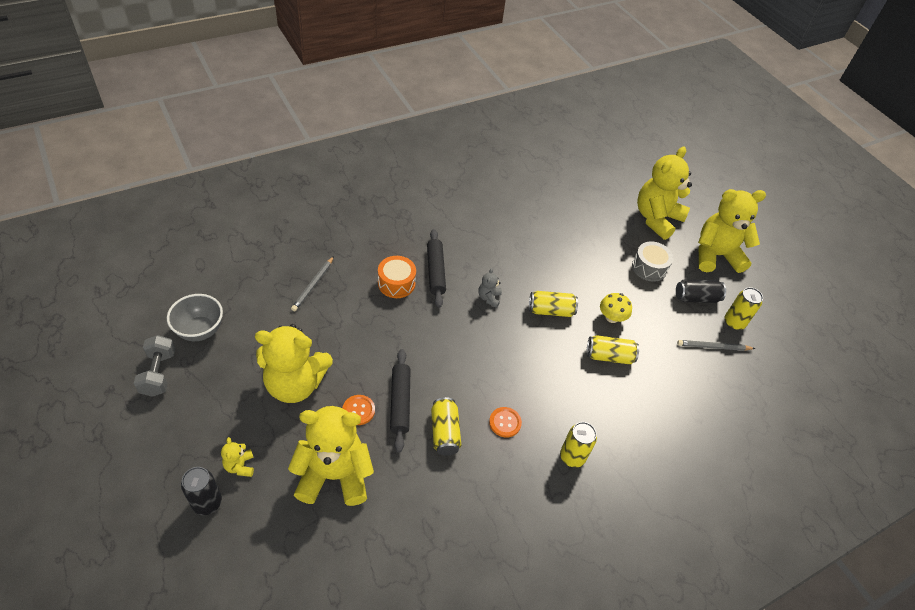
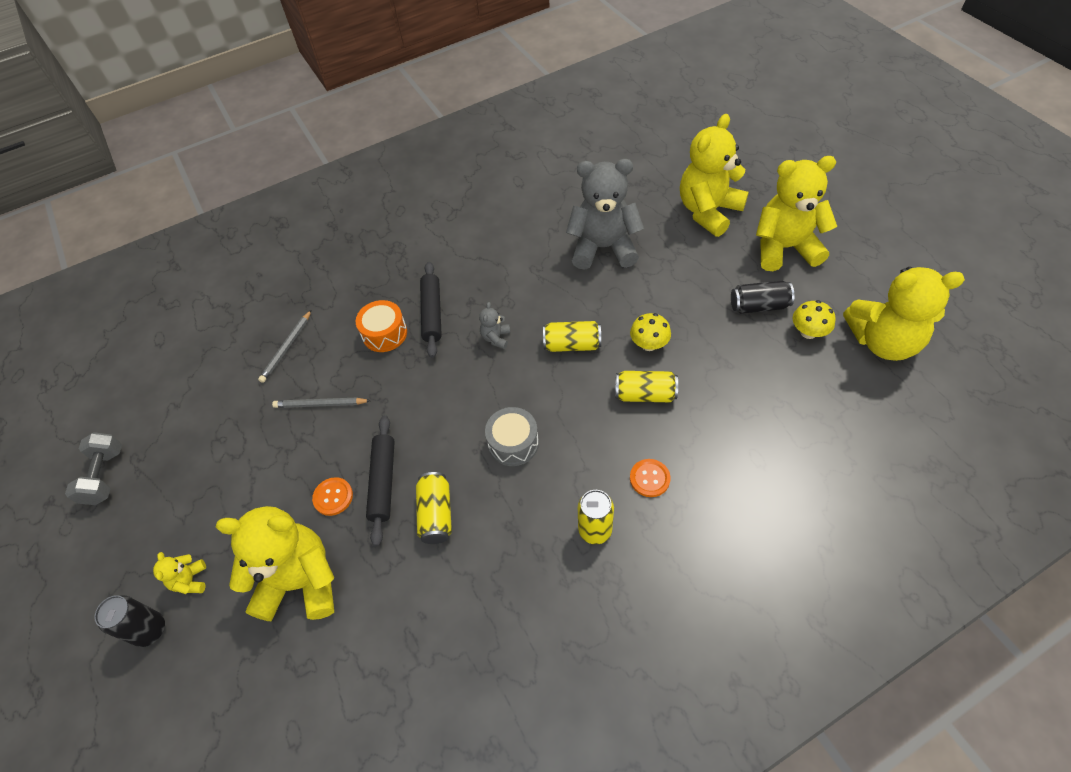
camera: 10 degrees right, 5 degrees up
grey bowl [167,294,223,341] -> none
yellow teddy bear [255,324,333,403] -> yellow teddy bear moved to [843,267,965,361]
orange button [489,407,522,438] -> orange button moved to [630,459,670,497]
grey drum [632,241,674,282] -> grey drum moved to [485,407,539,466]
grey pencil [677,340,755,351] -> grey pencil moved to [272,398,371,408]
yellow can [725,287,763,330] -> yellow mushroom [792,300,836,339]
none -> grey teddy bear [566,159,644,270]

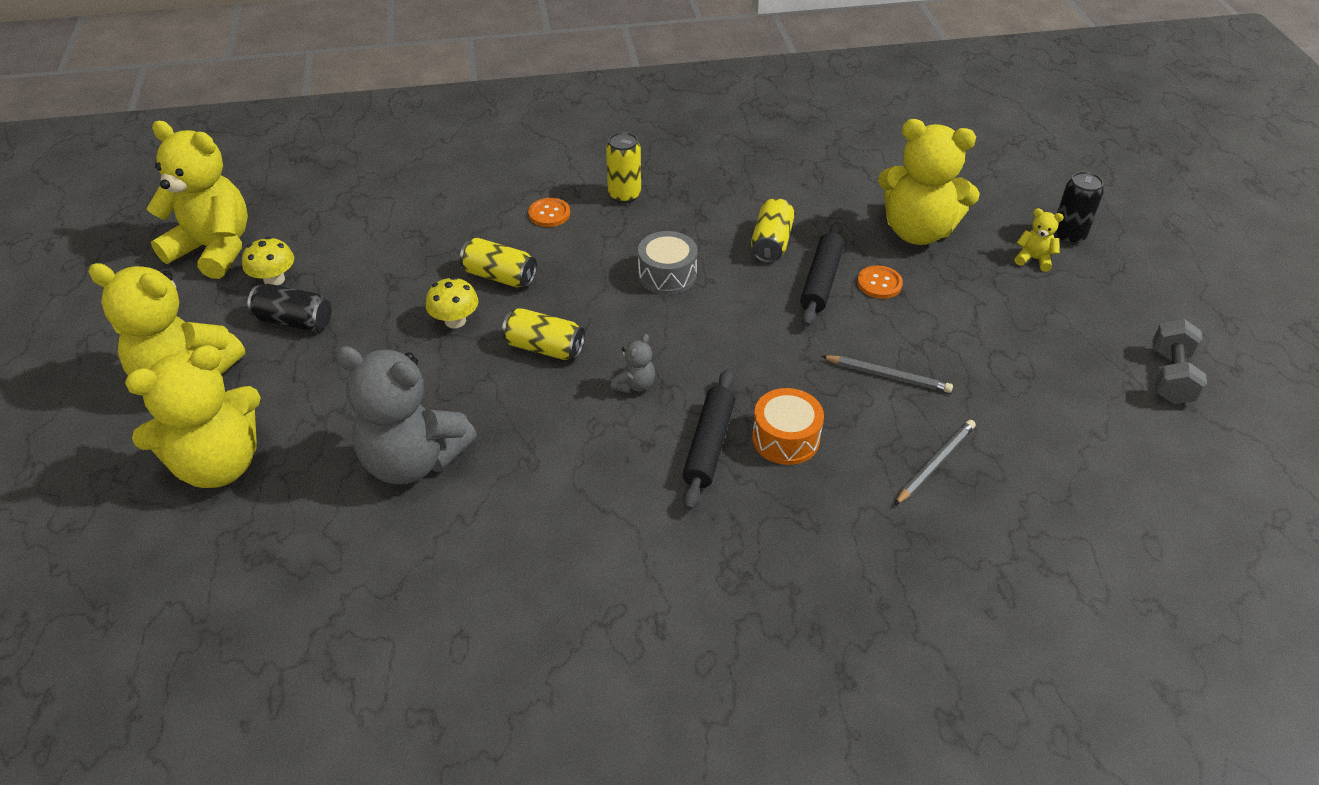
camera: 165 degrees left, 10 degrees down
yellow teddy bear [153,552,206,594] -> yellow teddy bear turned 75 degrees counterclockwise [1015,208,1064,272]

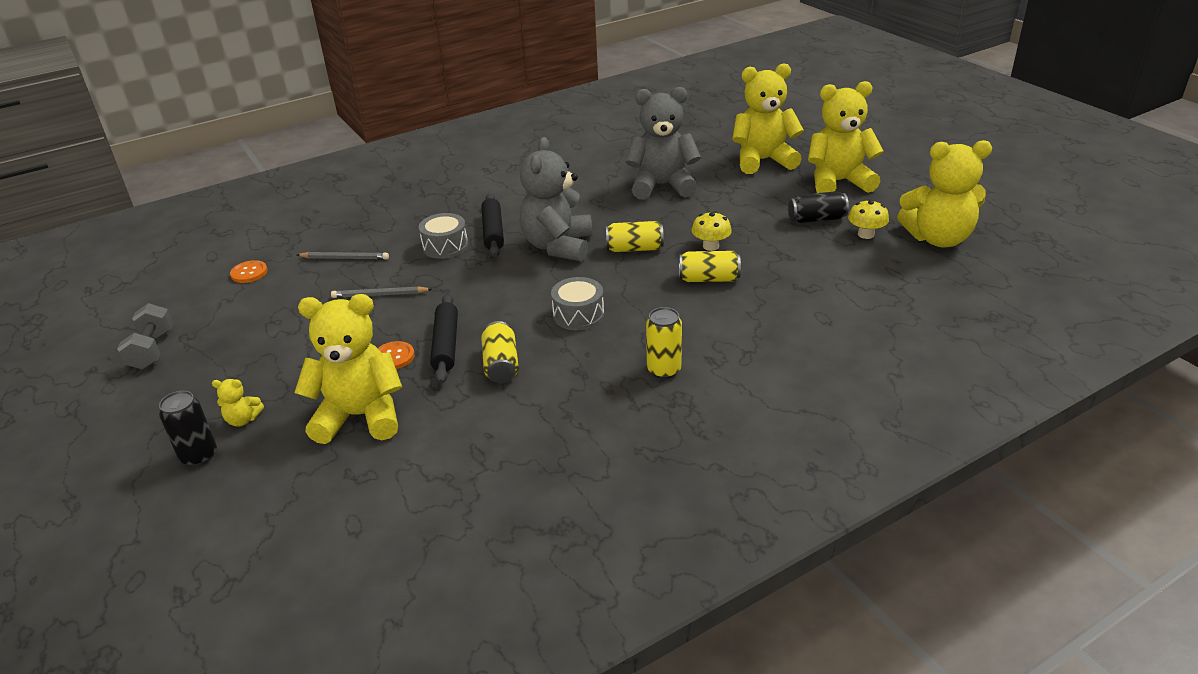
camera: 160 degrees right, 10 degrees down
yellow teddy bear [125,345,261,488] -> yellow teddy bear turned 45 degrees clockwise [732,63,804,174]
orange button [528,198,570,227] -> orange button moved to [230,260,268,283]
grey teddy bear [611,334,655,393] -> grey teddy bear [520,137,593,262], size x2.42
orange drum [752,388,824,465] -> grey drum [419,213,468,259]
grey pencil [894,420,976,505] -> grey pencil turned 105 degrees counterclockwise [297,252,389,260]

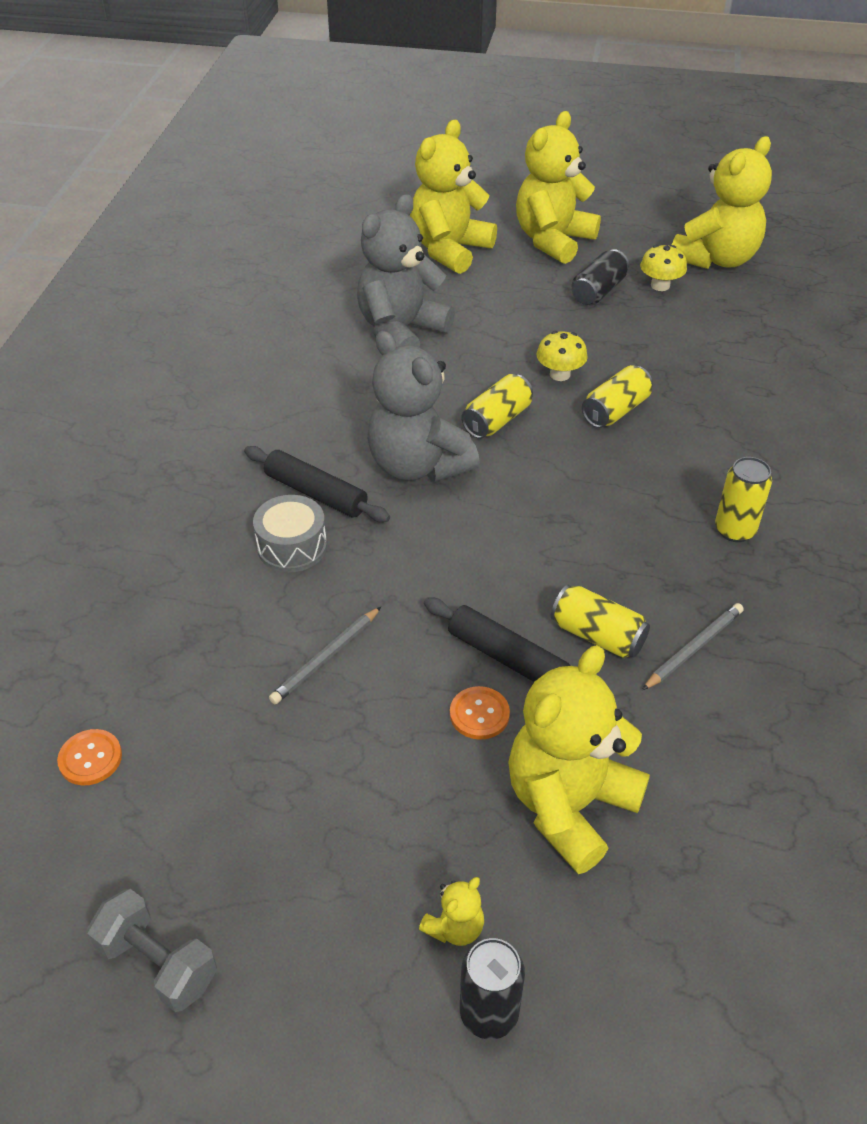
camera: 50 degrees left, 10 degrees up
grey pencil [297,252,389,260] -> grey pencil moved to [642,603,744,690]
grey drum [551,277,604,330] -> none

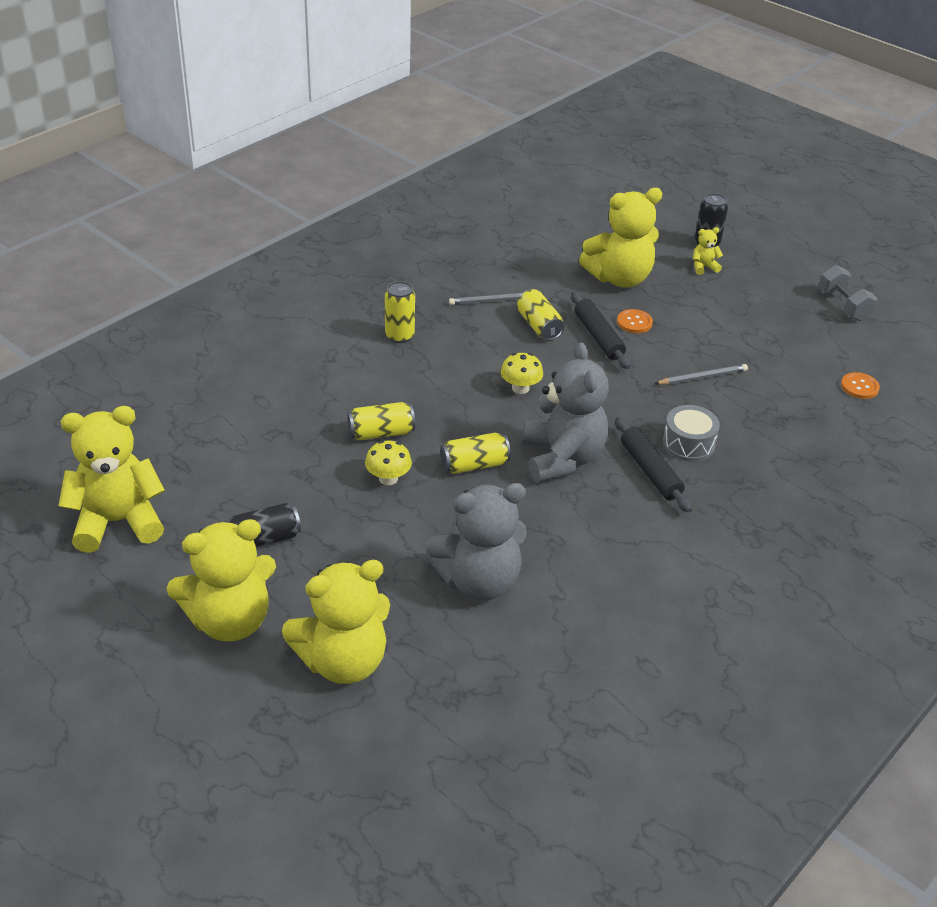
camera: 150 degrees left, 5 degrees down
yellow mushroom [640,245,687,291] -> yellow mushroom moved to [501,353,543,394]

